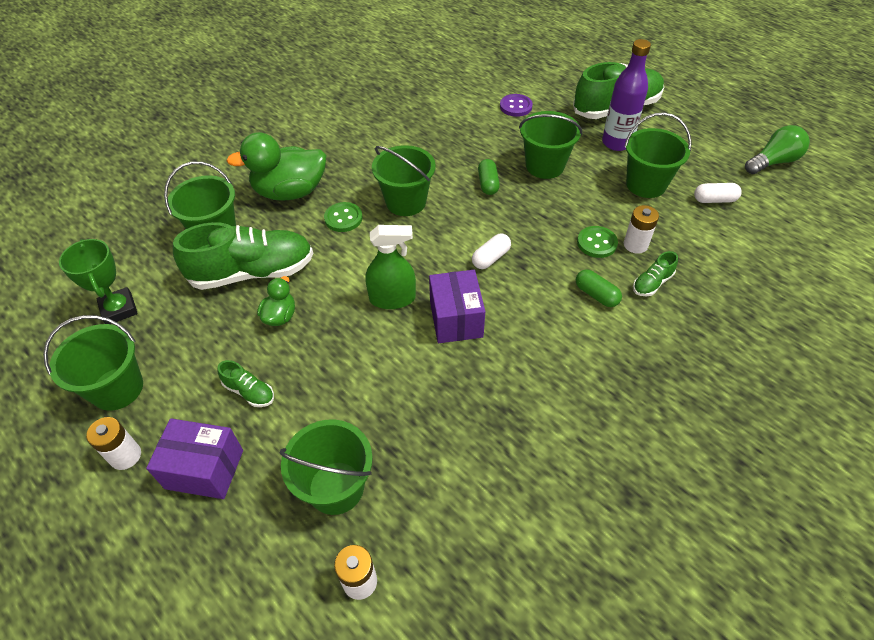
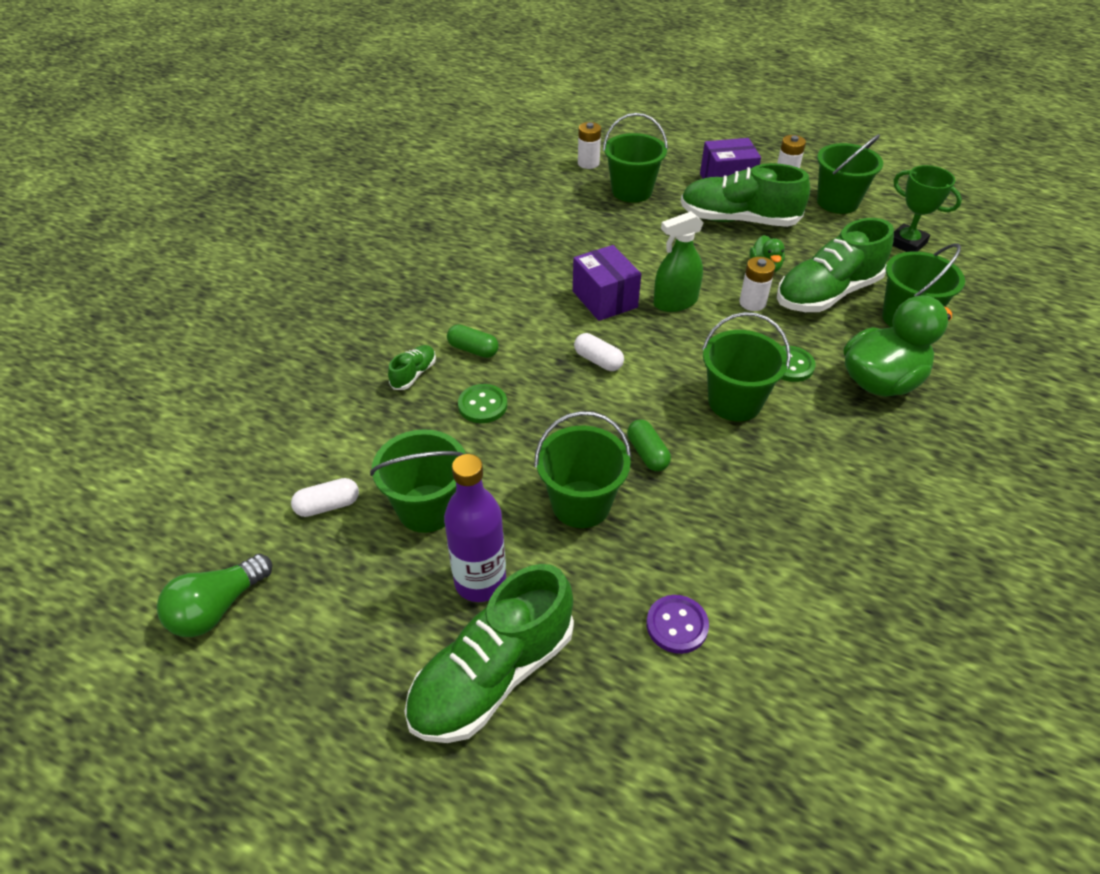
camera: 160 degrees right, 5 degrees down
green shoe [218,360,274,407] -> green shoe [681,163,810,227], size x2.29
white capsule [472,233,511,269] -> white capsule turned 75 degrees counterclockwise [574,333,624,371]
white battery [624,205,659,254] -> white battery moved to [739,257,775,311]

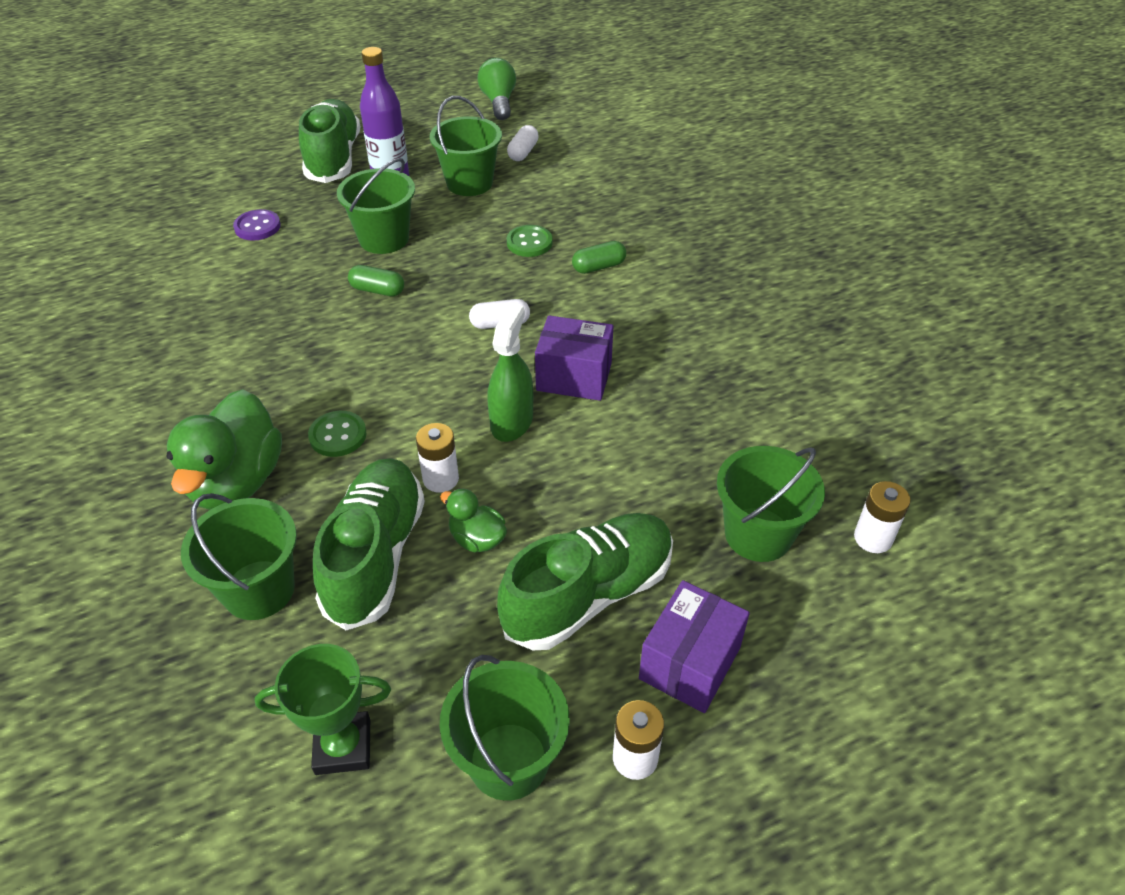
camera: 130 degrees right, 0 degrees up
green shoe [388,345,436,390] -> none
green bucket [702,312,791,422] -> none

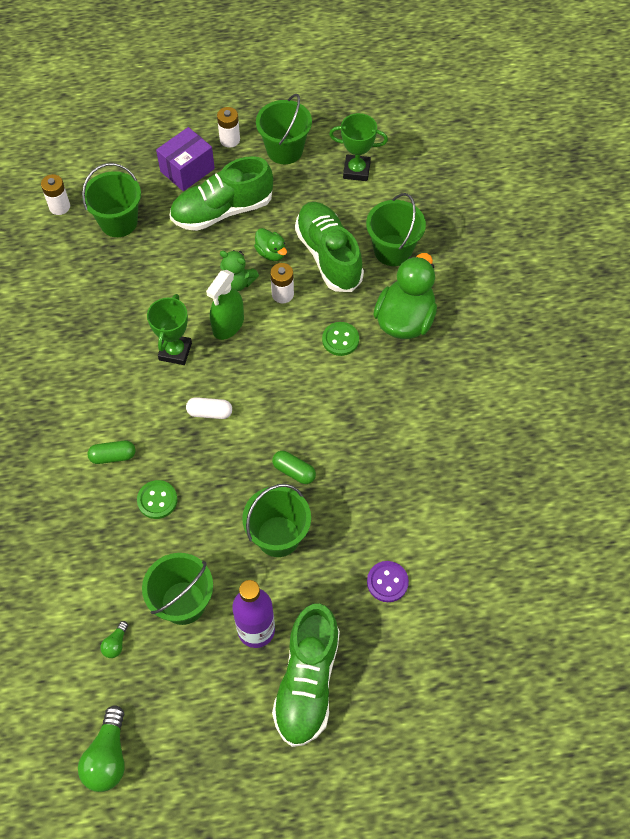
camera: 165 degrees left, 15 degrees up
green shoe [313,458,425,630] -> green shoe turned 135 degrees clockwise [295,202,364,292]
white capsule [507,125,539,161] -> green light bulb [100,621,128,658]
purple box [535,315,613,401] -> green trophy [147,294,192,365]
none -> green teddy bear [220,250,259,291]

